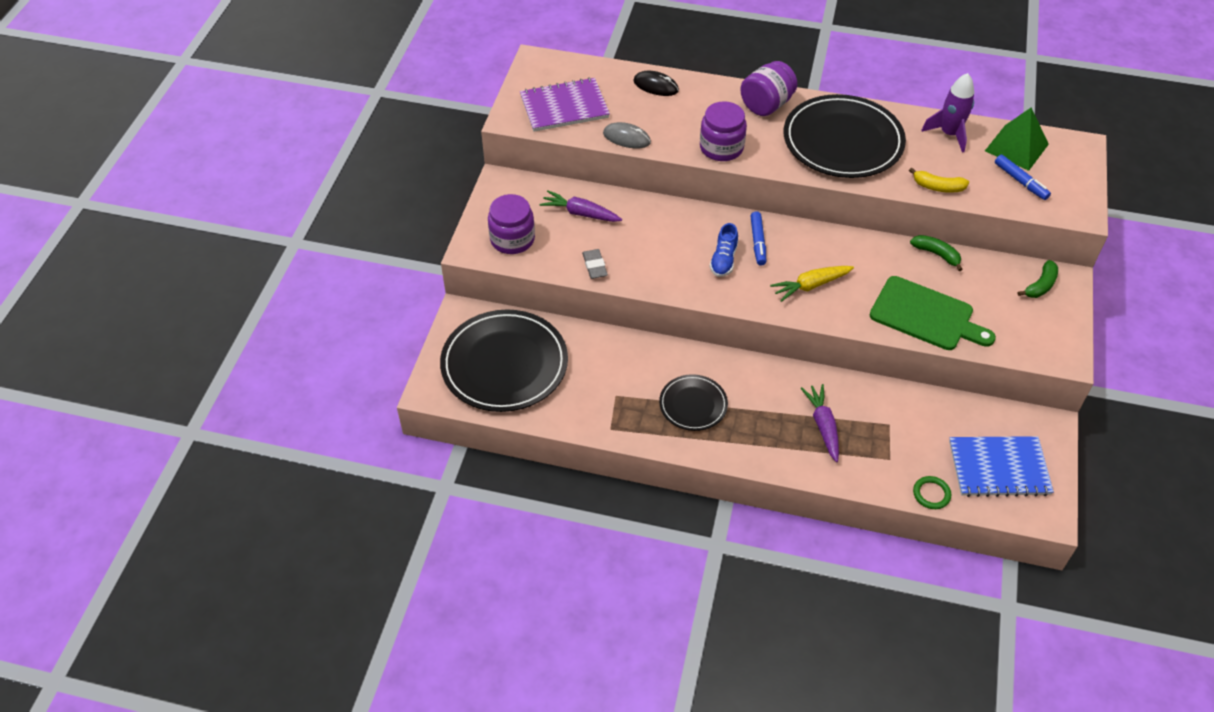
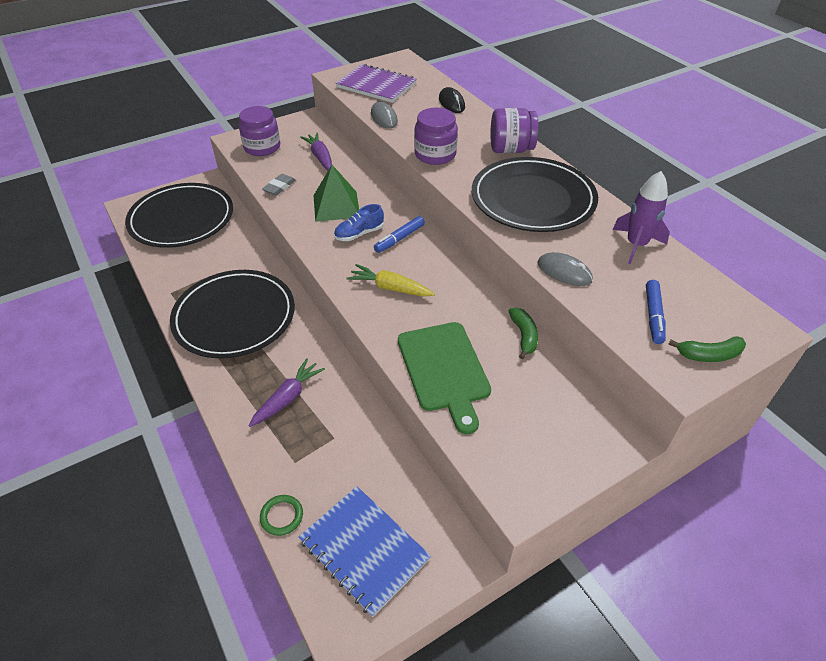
camera: 45 degrees right, 5 degrees down
black plate [659,374,728,431] -> black plate [170,270,295,358], size x1.90
yellow banana [909,168,969,193] -> grey mouse [537,252,593,286]
green pyramid [985,108,1049,171] -> green pyramid moved to [313,165,359,222]
green banana [1018,260,1058,298] -> green banana moved to [668,336,746,362]

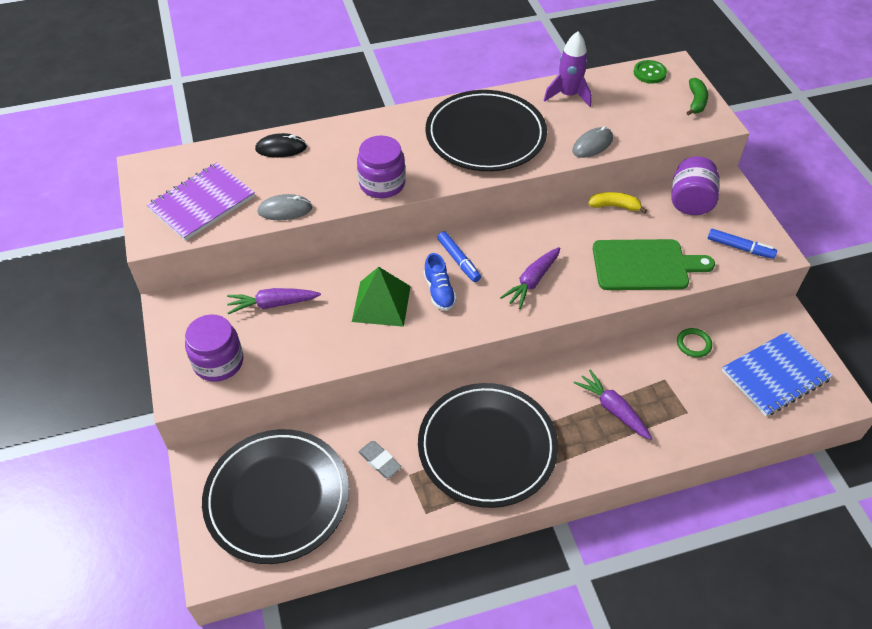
camera: 75 degrees left, 5 degrees up
green ring [260,495,303,536] -> green ring moved to [677,328,712,358]
grey eraser [262,174,296,196] -> grey eraser moved to [358,441,402,478]
yellow carrot [347,264,435,297] -> purple carrot [500,247,560,309]
purple jar [491,108,538,153] -> purple jar moved to [671,156,720,215]
green banana [509,308,538,359] -> yellow banana [588,192,647,214]
blue marker [646,280,666,344] -> blue marker moved to [708,229,777,259]
none -> green button [634,60,667,84]

